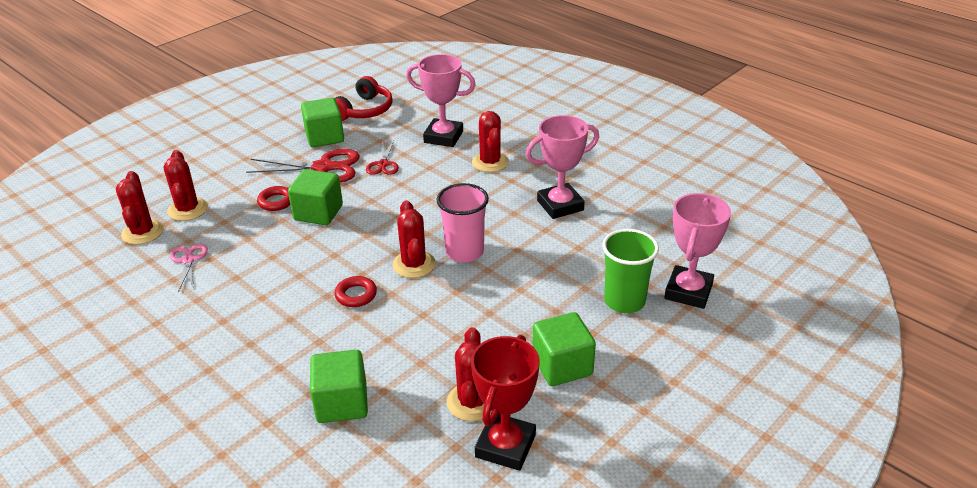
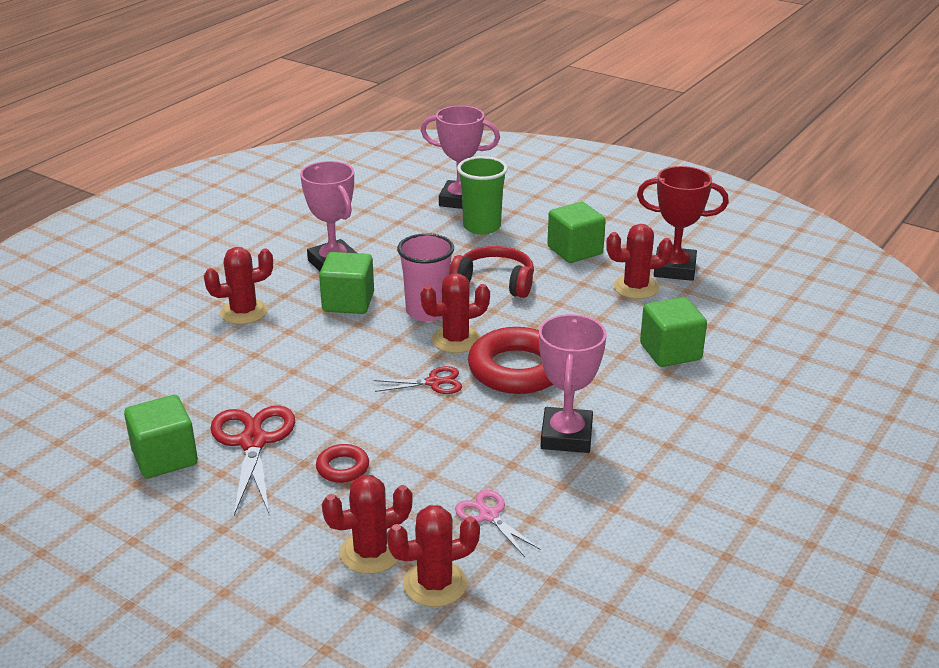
camera: 100 degrees left, 5 degrees down
pink scissors [170,244,208,292] -> pink scissors turned 75 degrees clockwise [455,490,541,557]
green cube [288,169,343,225] -> green cube moved to [319,252,374,314]
red headphones [335,76,393,121] -> red headphones moved to [450,246,534,298]
red ring [335,276,377,307] -> red ring [468,327,553,394], size x2.09
red scissors [366,141,399,175] -> red scissors moved to [374,366,462,394]
pink trophy [406,54,476,147] -> pink trophy moved to [539,314,607,453]

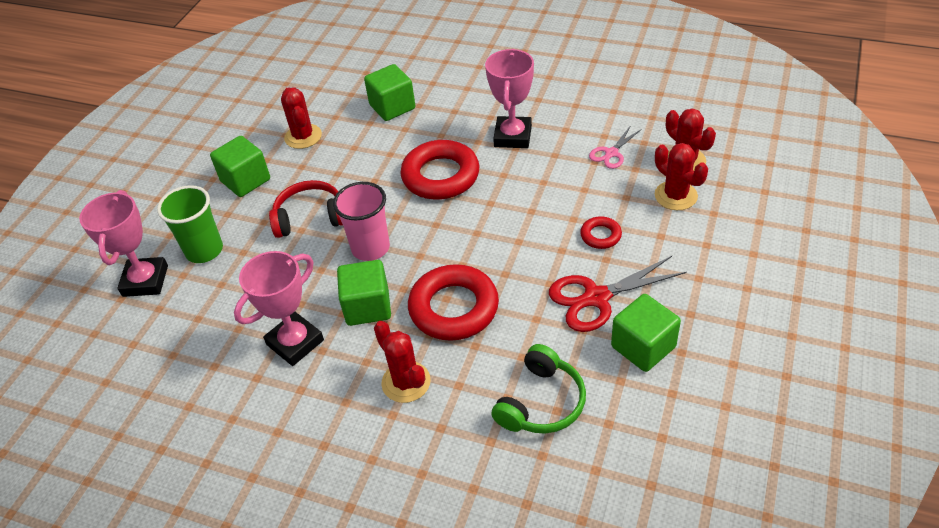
camera: 100 degrees left, 15 degrees up
red scissors [374,366,462,394] -> none
red cactus [421,273,490,353] -> none
red headphones [450,246,534,298] -> red headphones turned 75 degrees clockwise [269,180,343,238]
pink trophy [539,314,607,453] -> pink trophy turned 75 degrees counterclockwise [485,49,534,148]
red trophy [637,166,729,281] -> none
none -> red ring [408,264,499,341]
none -> green headphones [491,344,586,434]

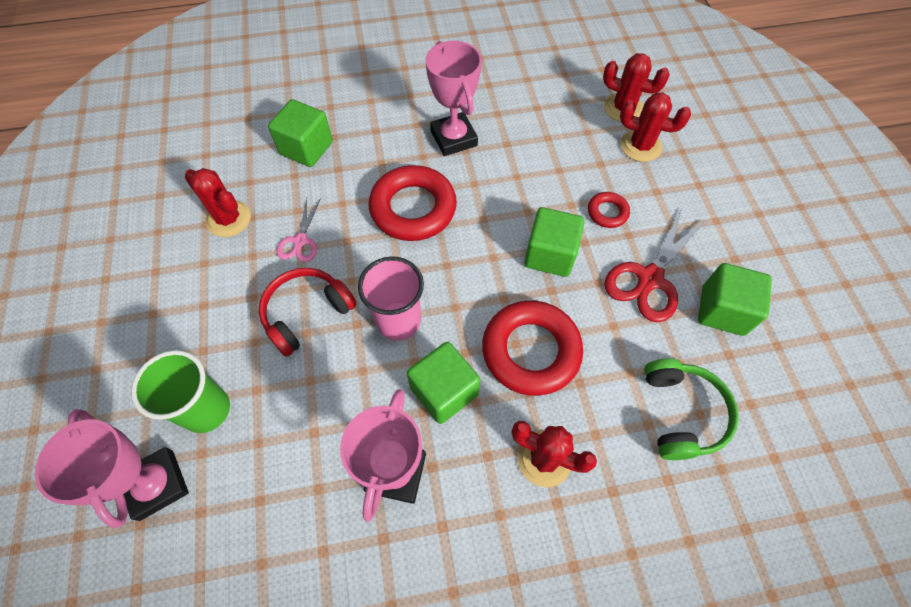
camera: 35 degrees left, 15 degrees up
green cube [210,136,270,197] -> green cube moved to [524,207,585,277]
pink scissors [589,125,642,169] -> pink scissors moved to [276,198,321,262]

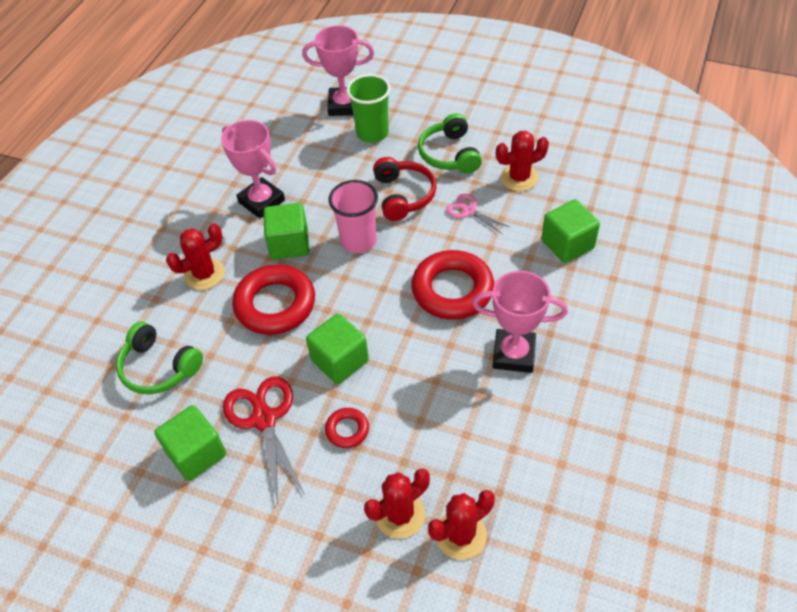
camera: 125 degrees right, 10 degrees down
none -> green headphones [418,113,482,173]

